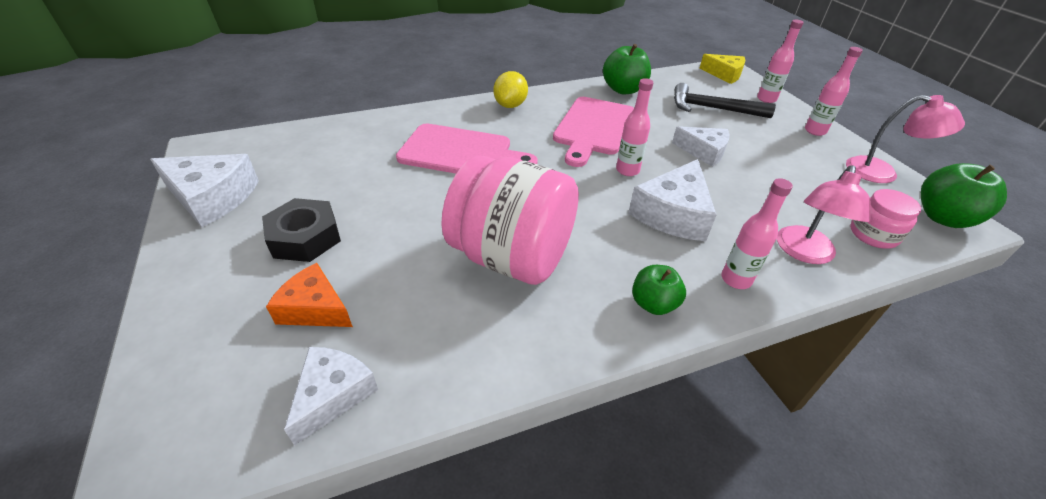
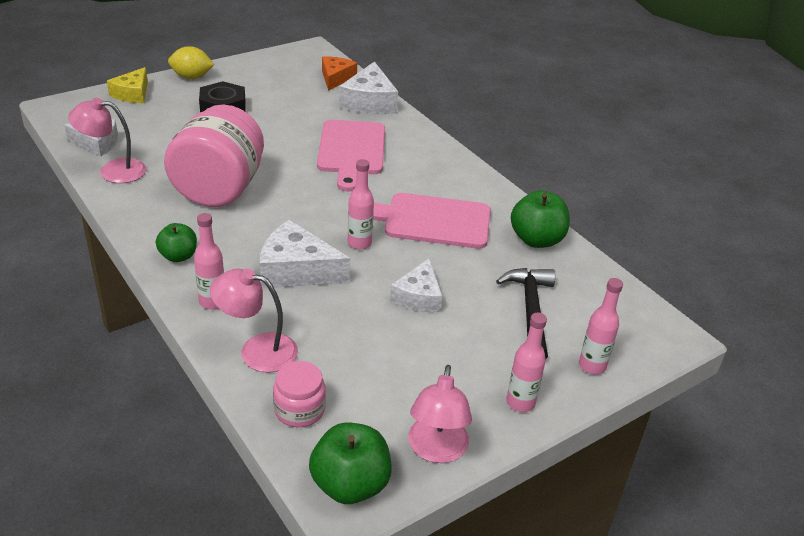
camera: 75 degrees right, 5 degrees down
white cheese [150,154,259,227] -> white cheese moved to [339,61,398,114]
orange cheese [266,263,353,327] -> orange cheese moved to [322,57,357,91]
yellow lemon [494,71,528,108] -> yellow lemon moved to [168,46,214,79]
yellow cheese [700,54,745,84] -> yellow cheese moved to [107,67,148,103]
none -> pink lamp [68,98,146,183]

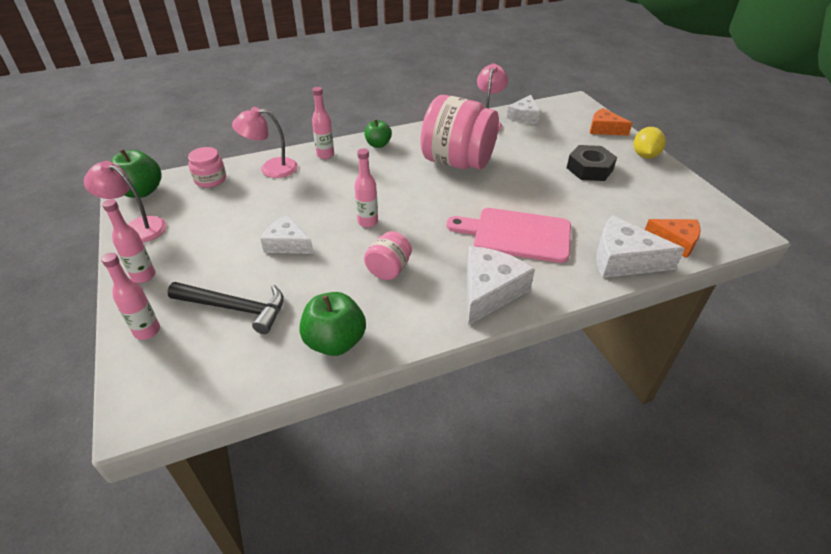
camera: 105 degrees right, 5 degrees up
yellow cheese [107,67,148,103] -> orange cheese [590,108,632,136]
pink lamp [210,269,298,373] -> pink lamp turned 120 degrees counterclockwise [232,107,298,178]
white cheese [260,220,350,288] -> white cheese moved to [467,246,535,325]
pink cutting board [373,193,491,249] -> pink jar [364,231,412,280]

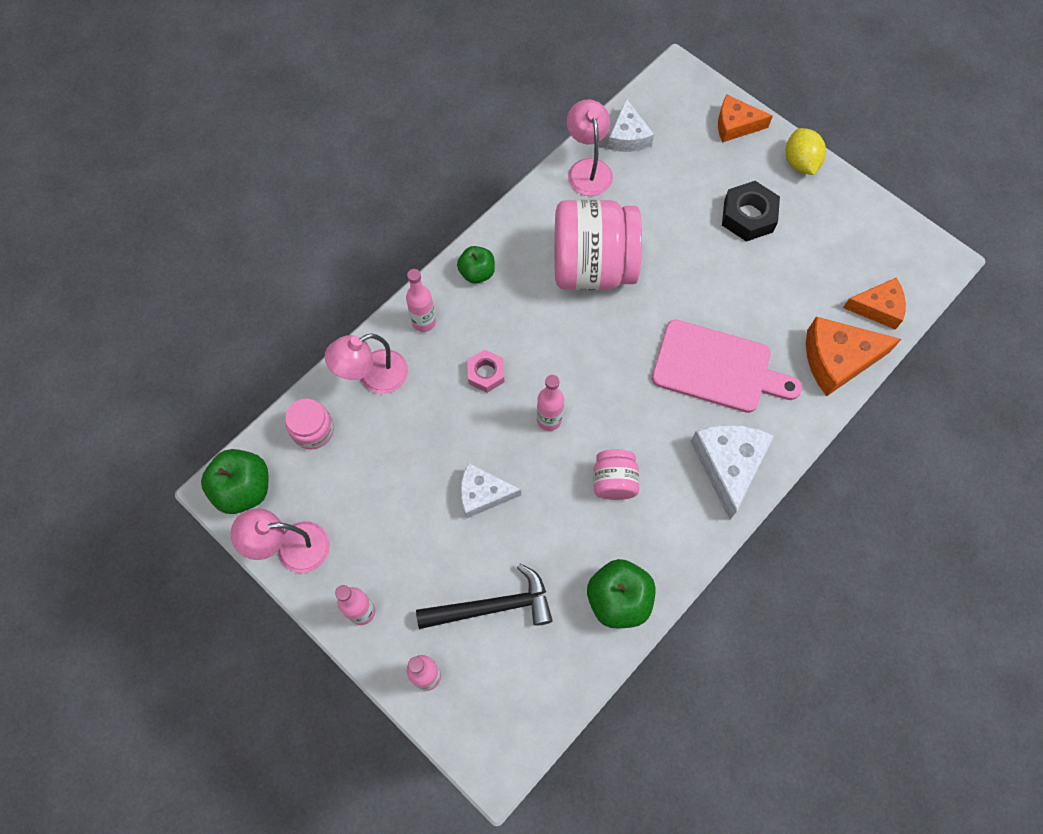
camera: 25 degrees left, 25 degrees up
pink cutting board [446,208,571,263] -> pink cutting board turned 150 degrees counterclockwise [652,320,802,413]
white cheese [596,216,685,278] -> orange cheese [806,317,901,396]
none -> pink nut [467,350,504,393]

